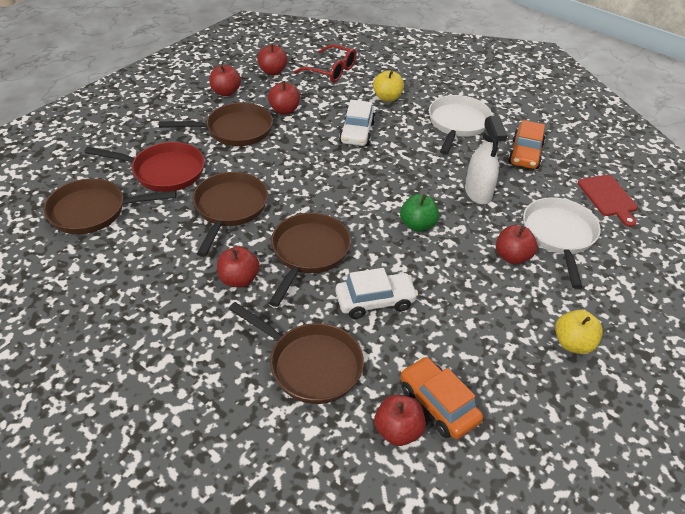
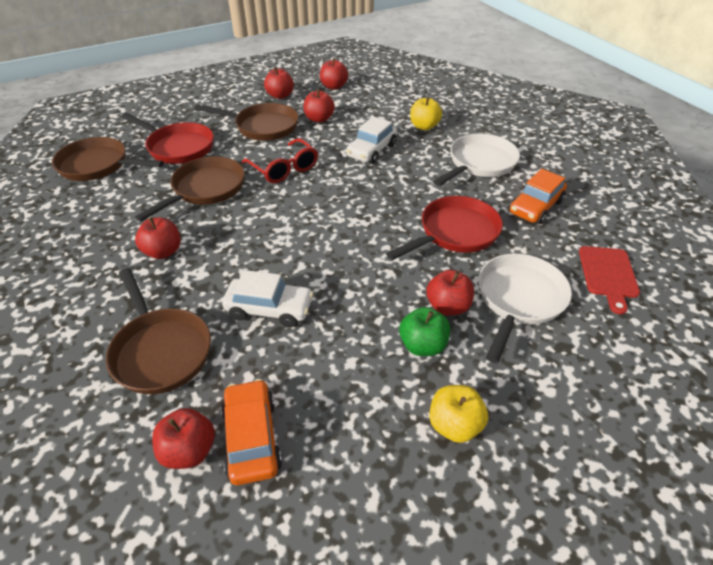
camera: 25 degrees right, 0 degrees up
brown pan [269,213,351,307] -> none
red glasses [294,44,357,82] -> red glasses moved to [242,138,318,183]
green apple [400,194,439,232] -> green apple moved to [399,307,450,356]
white spray bottle [465,115,507,205] -> red pan [386,196,503,260]

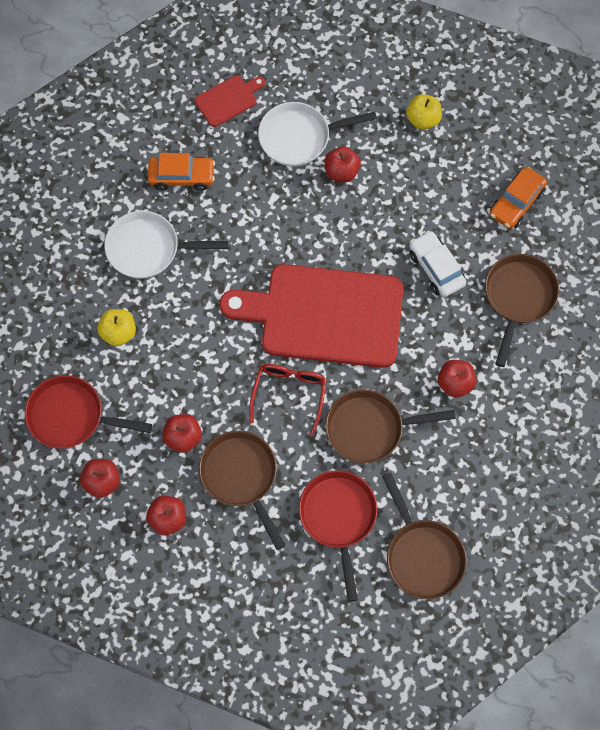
camera: 130 degrees left, 25 degrees up
red apple [152,408,215,469] -> none
white car [346,116,397,164] -> none
red pan [386,196,503,260] -> red pan moved to [25,375,152,449]
green apple [399,307,450,356] -> none
none -> red cutting board [220,264,403,368]

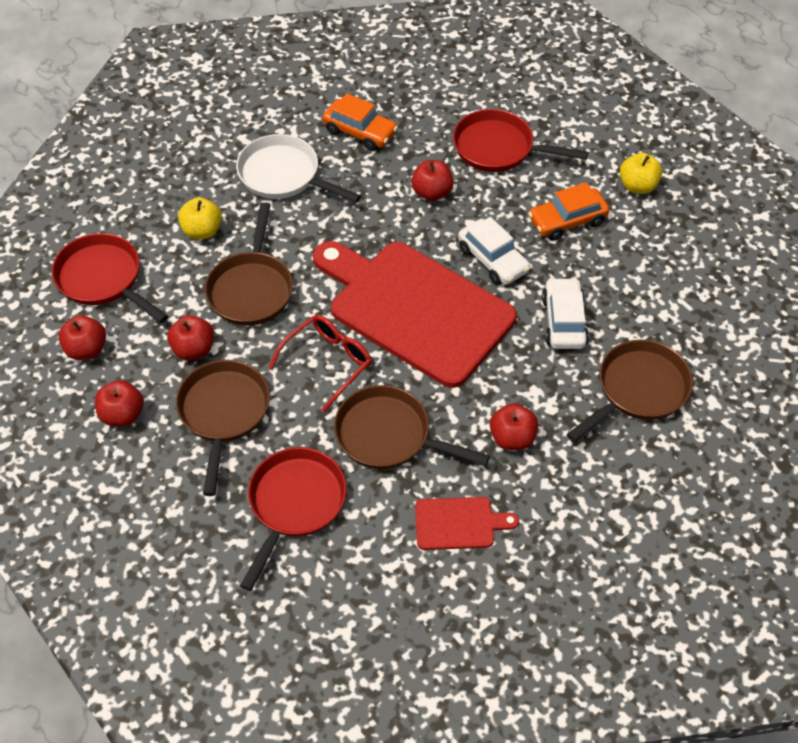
camera: 30 degrees right, 15 degrees down
red cutting board [194,75,265,127] -> red cutting board moved to [415,497,519,550]
white pan [258,102,377,167] -> red pan [453,109,588,172]
red apple [325,146,361,182] -> red apple moved to [411,160,454,201]
brown pan [382,472,467,599] -> brown pan moved to [205,203,293,326]
orange car [490,167,547,229] -> orange car moved to [528,182,609,241]
none -> white car [458,217,530,285]

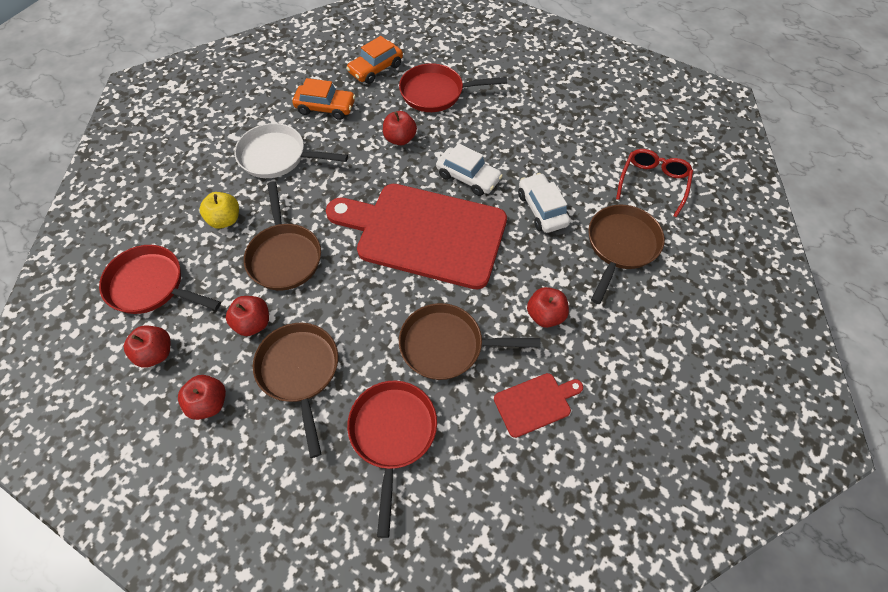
camera: 20 degrees left, 5 degrees up
red glasses [269,315,372,412] -> red glasses moved to [616,149,693,218]
orange car [528,182,609,241] -> orange car moved to [346,36,403,84]
yellow apple [620,153,662,194] -> none

